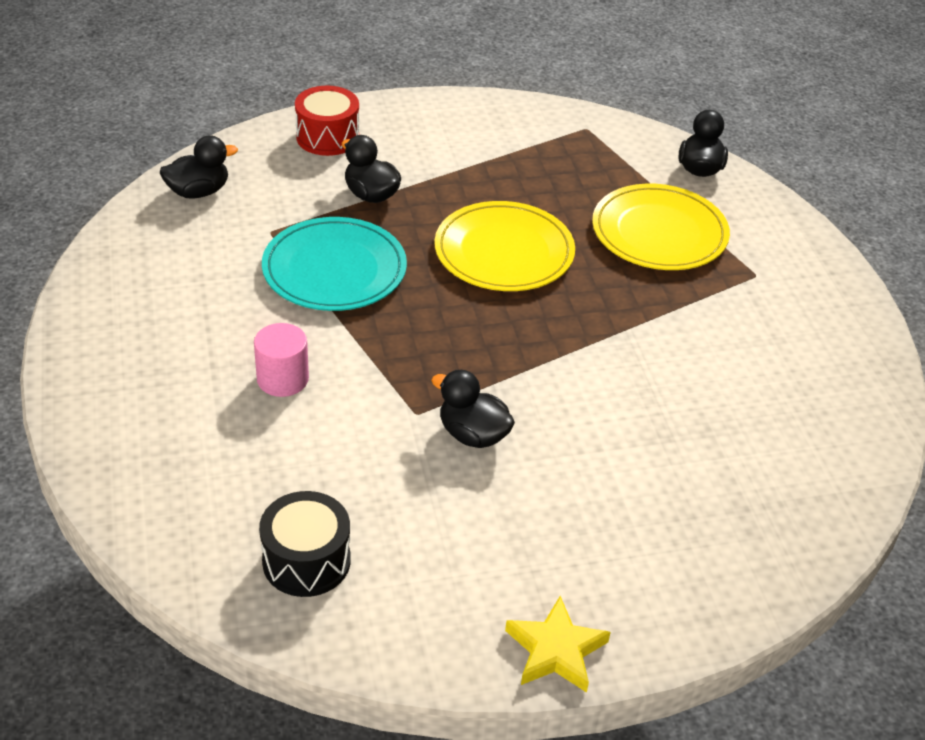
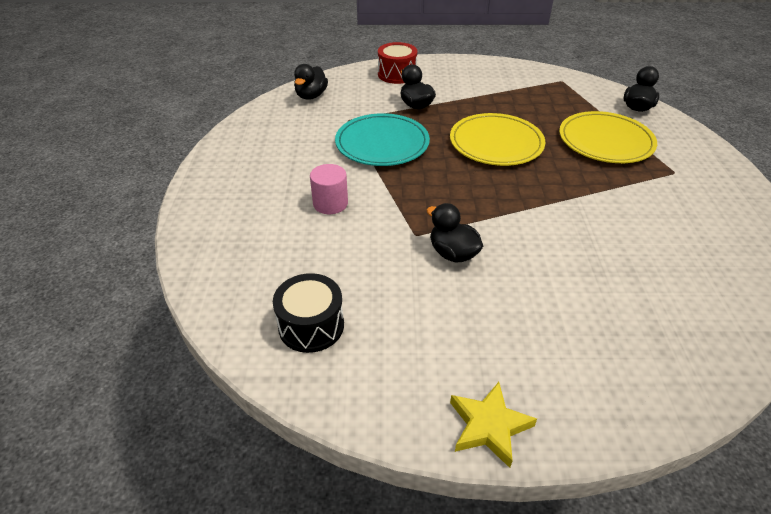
camera: 15 degrees right, 0 degrees up
black duck [160,135,238,198] -> black duck turned 120 degrees clockwise [294,64,328,100]

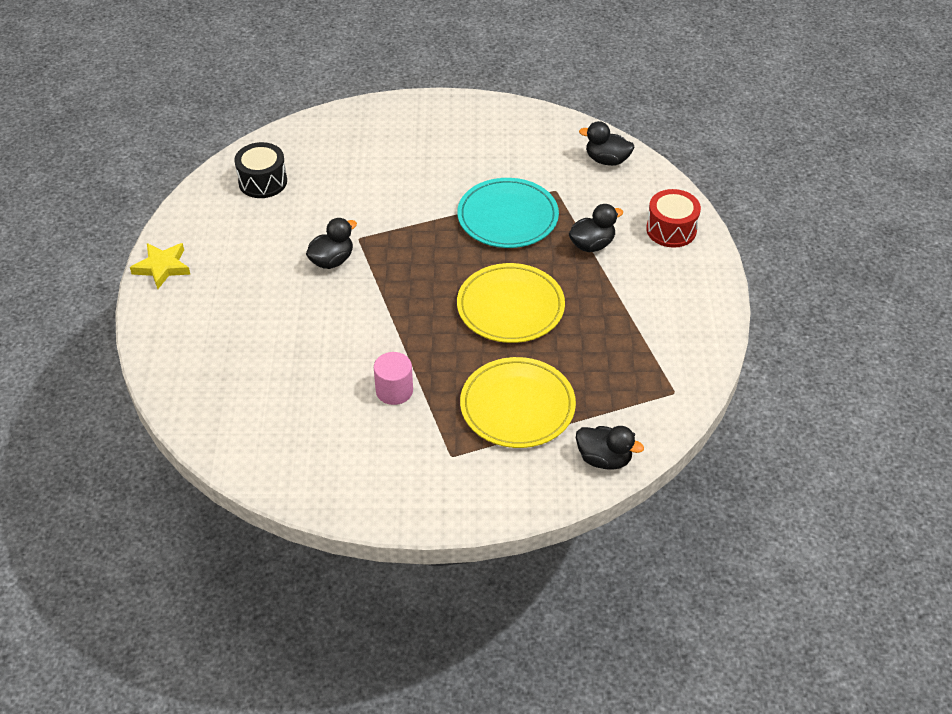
camera: 90 degrees right, 5 degrees up
pink cylinder [310,164,348,214] -> pink cylinder moved to [374,352,413,405]

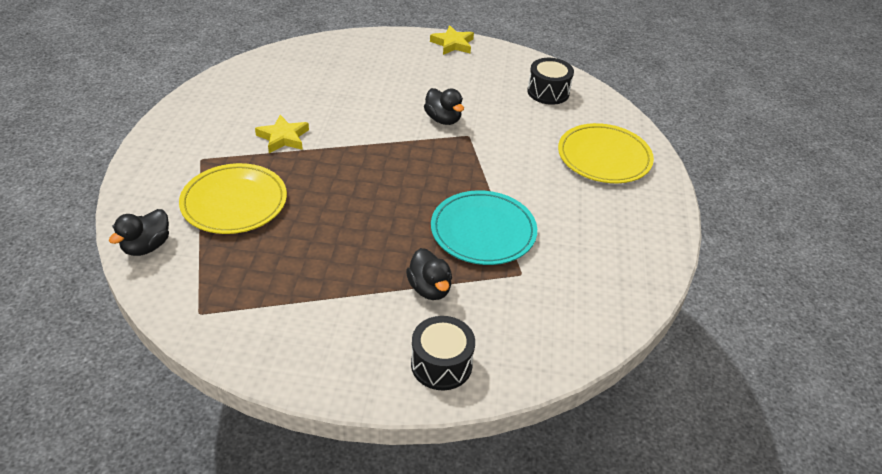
camera: 95 degrees right, 5 degrees down
pink cylinder [374,352,413,405] -> yellow star [255,115,309,153]
yellow plate [457,263,565,343] -> yellow plate moved to [558,123,654,183]
black duck [579,121,635,166] -> none
red drum [646,189,701,248] -> black drum [411,316,475,390]

